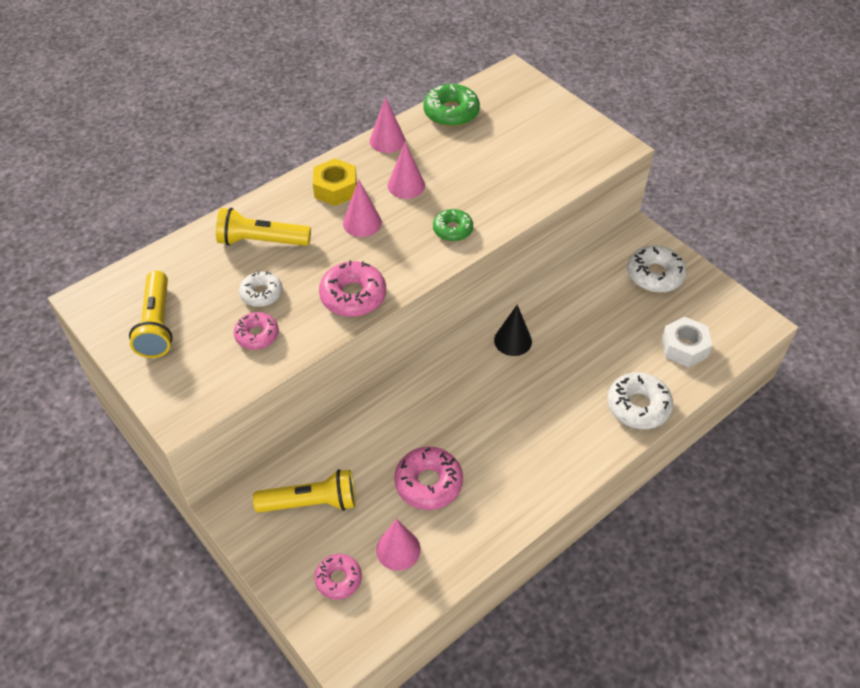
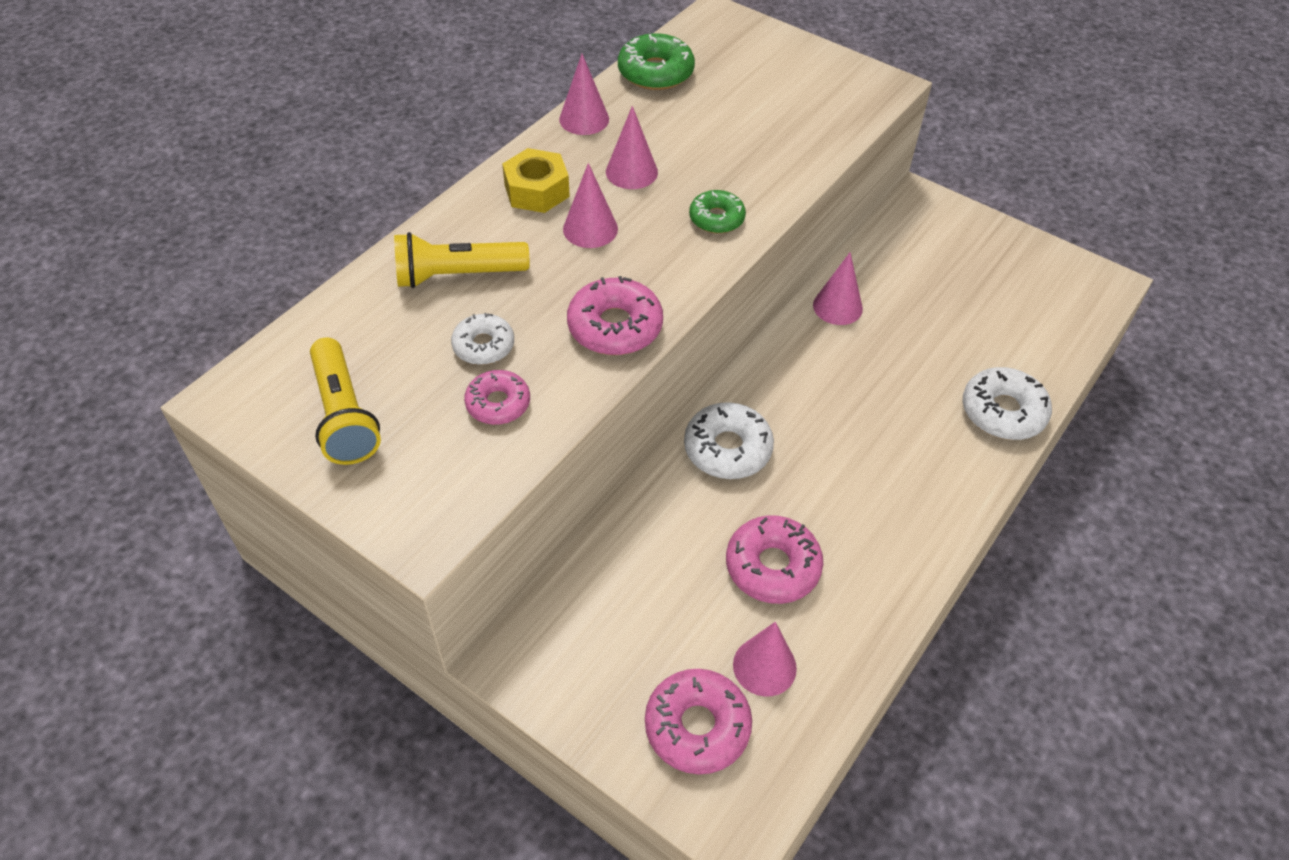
camera: 15 degrees left, 0 degrees up
yellow flashlight [253,469,355,513] -> none
pink donut [315,554,362,600] -> pink donut [645,669,752,774], size x1.56
black cone [494,304,532,356] -> none
white donut [627,245,686,293] -> white donut moved to [684,402,774,479]
white nut [662,316,712,367] -> none
none -> pink cone [813,252,863,325]

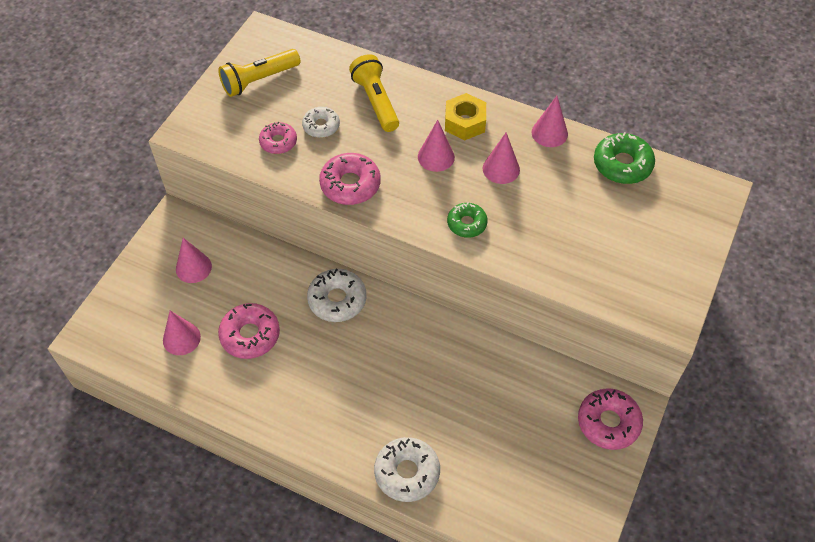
camera: 80 degrees right, 5 degrees up
pink donut [645,669,752,774] -> pink donut moved to [578,388,643,450]
pink cone [813,252,863,325] -> pink cone moved to [176,238,212,283]

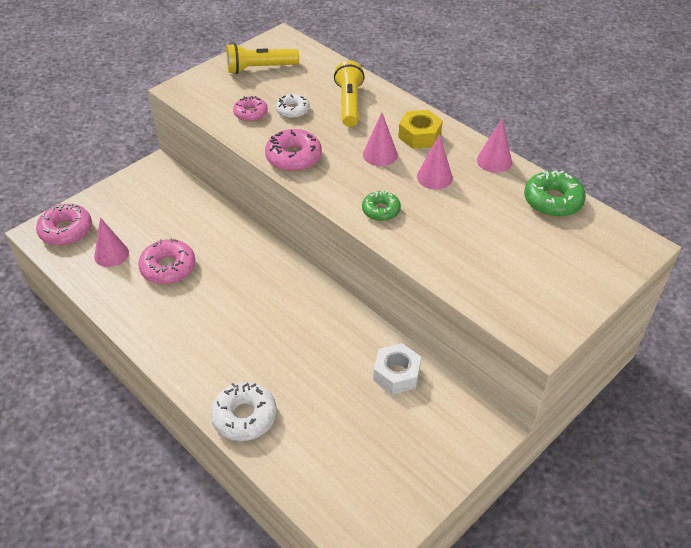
camera: 20 degrees right, 10 degrees down
pink cone [176,238,212,283] -> none
white donut [307,269,367,322] -> none
pink donut [578,388,643,450] -> pink donut moved to [36,203,92,246]
none -> white nut [373,343,421,395]

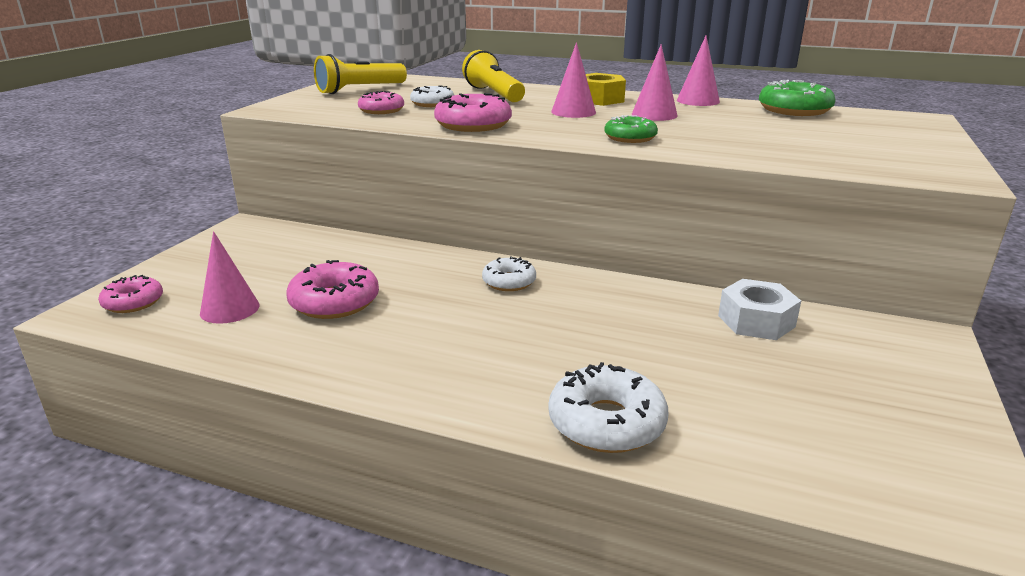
camera: 25 degrees left, 20 degrees down
pink donut [36,203,92,246] -> pink donut [98,275,163,313], size x0.64
none -> white donut [482,256,536,291]

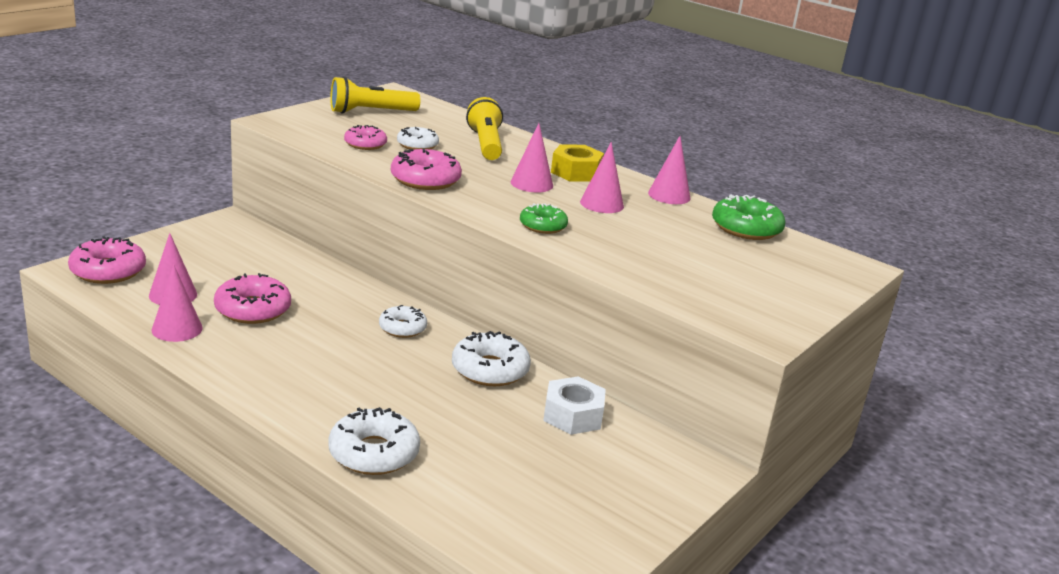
camera: 15 degrees right, 0 degrees up
pink donut [98,275,163,313] -> pink donut [68,236,146,284], size x1.56
none -> pink cone [151,264,203,342]
none -> white donut [452,331,531,386]

